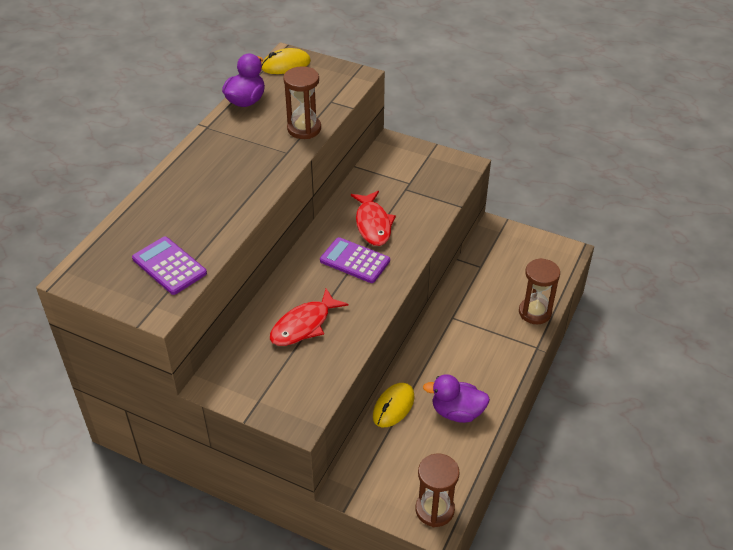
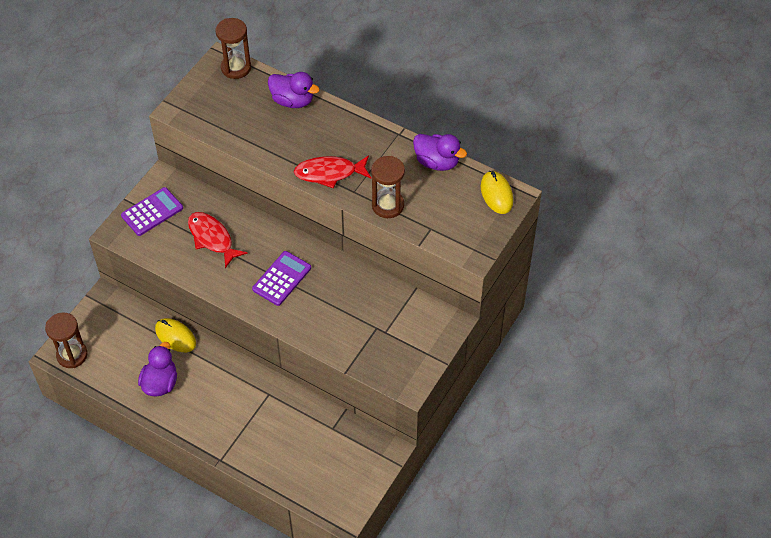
camera: 95 degrees right, 10 degrees up
purple calculator [132,237,207,295] -> purple calculator moved to [121,187,183,236]
red fish [351,191,396,246] -> red fish moved to [294,155,371,188]
brown hourglass [519,258,560,324] -> brown hourglass moved to [216,18,251,79]
none -> purple duck [268,72,320,108]

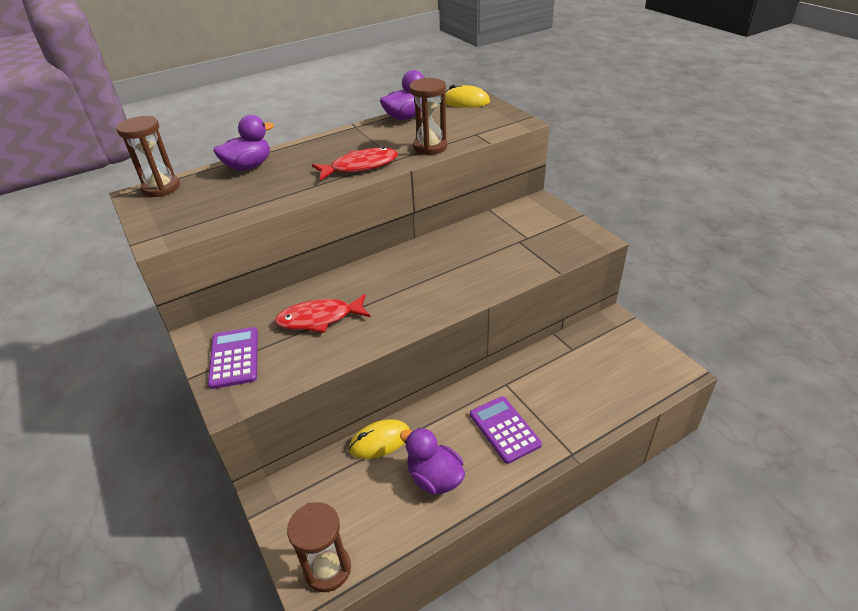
camera: 60 degrees left, 15 degrees down
purple calculator [252,251,311,306] -> purple calculator moved to [470,396,542,464]
red fish [294,155,371,188] -> red fish turned 135 degrees counterclockwise [312,147,398,181]

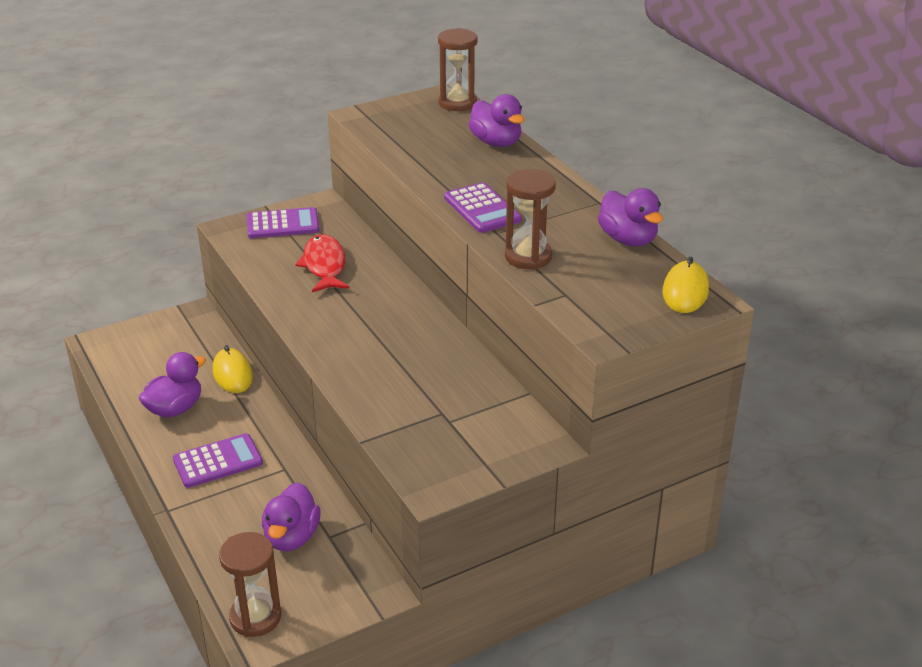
camera: 90 degrees right, 5 degrees down
brown hourglass [287,502,351,592] -> brown hourglass moved to [219,532,281,637]
red fish [312,147,398,181] -> purple calculator [444,182,522,233]
none -> purple duck [262,482,321,551]

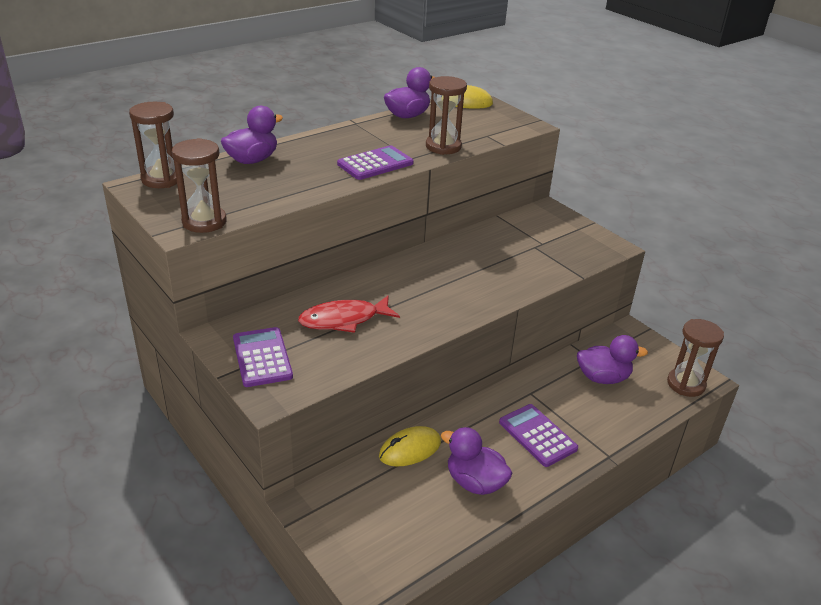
camera: 100 degrees left, 0 degrees up
none -> brown hourglass [172,138,227,233]

